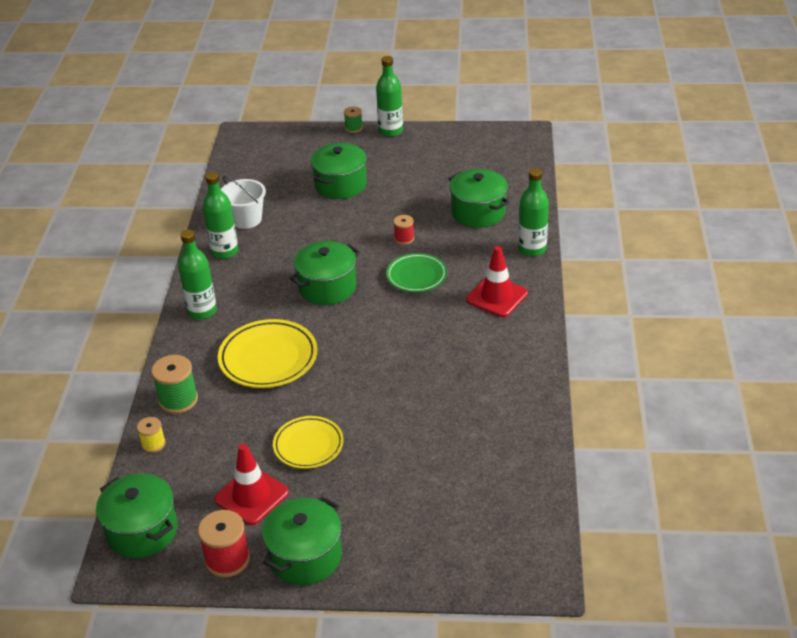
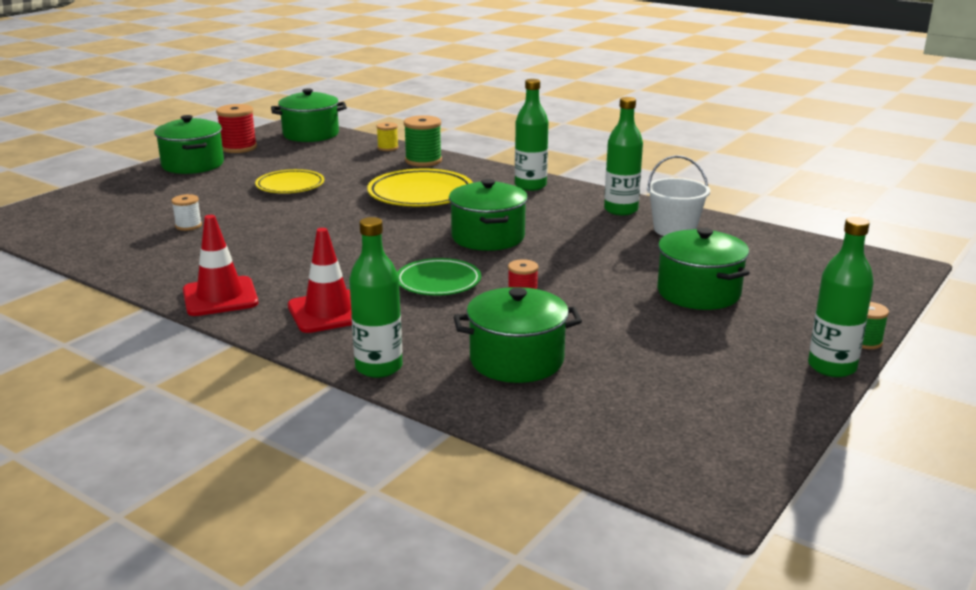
camera: 120 degrees right, 15 degrees down
red traffic cone [214,444,289,525] -> red traffic cone moved to [183,215,258,316]
none -> white spool [171,194,202,231]

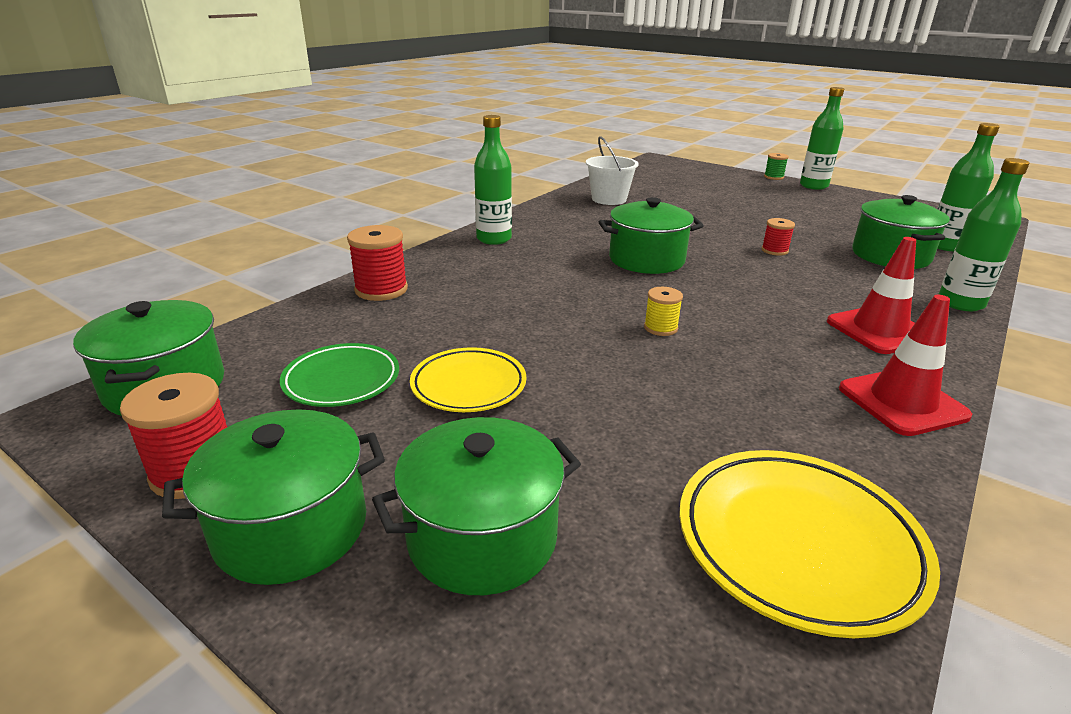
camera: 90 degrees left, 5 degrees up
white spool [171,194,202,231] -> none
yellow plate [367,169,473,206] -> yellow plate moved to [679,450,940,638]
yellow spool [376,122,399,151] -> yellow spool moved to [644,287,683,336]
green plate [397,258,481,296] -> green plate moved to [280,343,399,407]
green spool [404,115,442,167] -> red spool [347,225,408,301]
green bottle [604,97,643,215] -> green bottle moved to [937,123,1000,251]
green pot [657,228,750,310] -> green pot moved to [372,417,581,595]

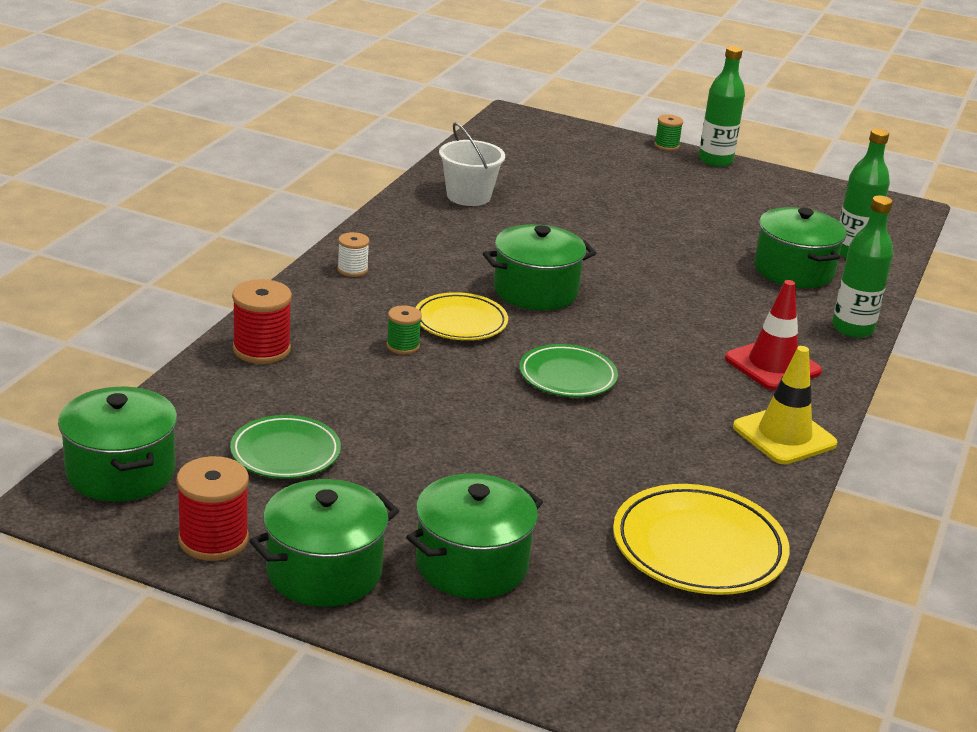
camera: 15 degrees left, 0 degrees up
yellow plate [410,347,526,412] -> yellow plate moved to [416,292,508,340]
green bottle [474,115,512,245] -> white spool [337,232,370,277]
yellow spool [644,287,683,336] -> green plate [519,344,618,397]
red spool [761,218,795,256] -> none
red traffic cone [839,295,972,436] -> yellow traffic cone [733,346,837,464]
none -> green spool [386,305,422,354]

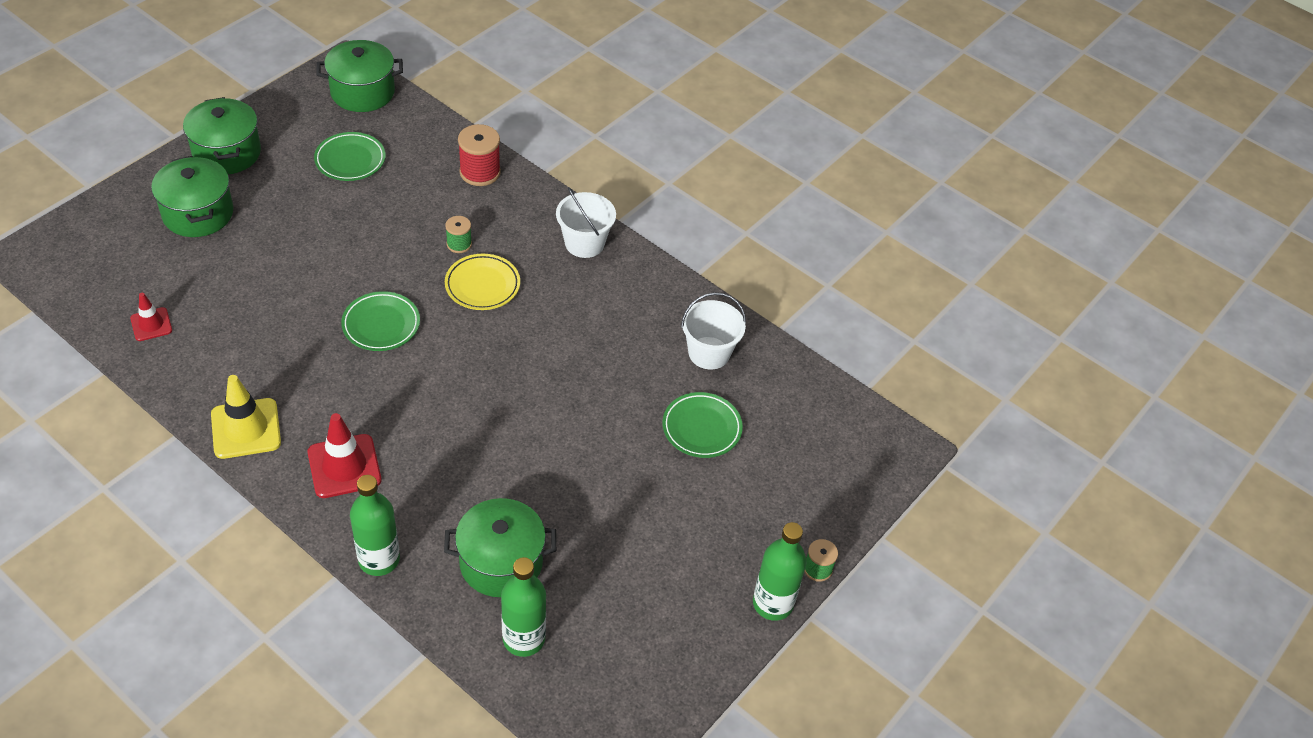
camera: 105 degrees right, 20 degrees up
red spool [176,456,249,561] -> none
white spool [337,232,370,277] -> white bucket [556,187,616,258]
green pot [483,224,596,310] -> none
yellow plate [613,484,789,595] -> red traffic cone [130,293,172,341]
none -> green plate [662,392,743,458]

